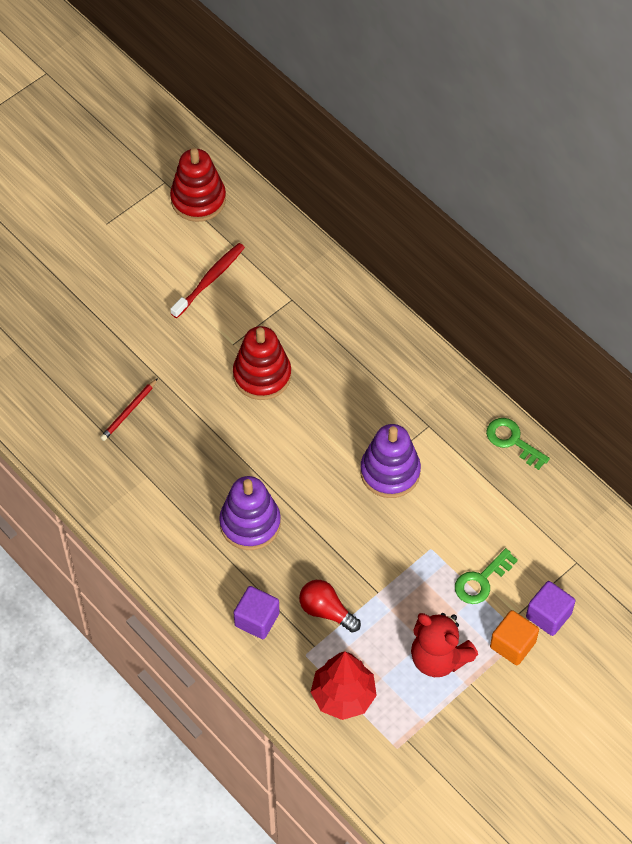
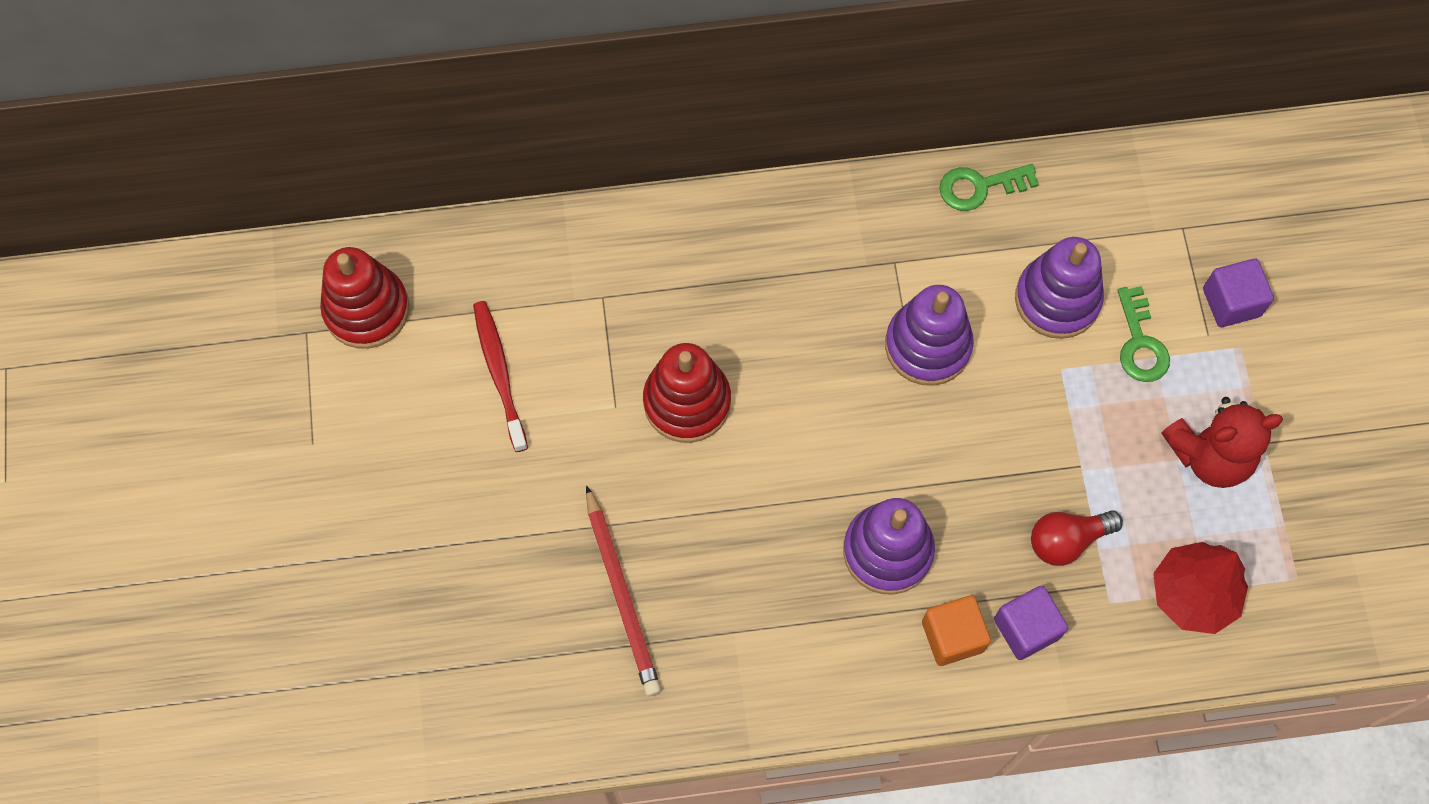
camera: 55 degrees left, 10 degrees up
red pencil [100,378,158,441] -> red pencil [586,485,661,696], size x1.66
orange cube [490,610,539,665] -> orange cube moved to [922,596,991,666]
none -> purple stacking toy [1015,237,1104,339]

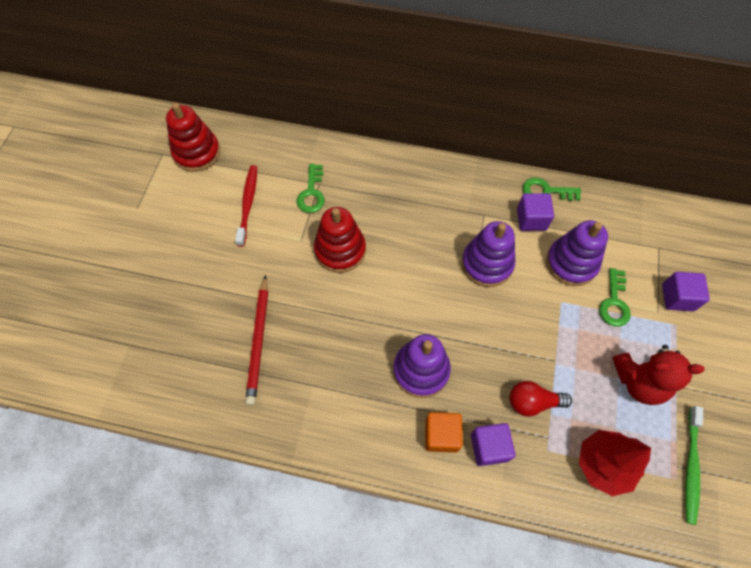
camera: 20 degrees right, 5 degrees down
none -> green key [297,164,325,213]
none -> purple cube [517,193,554,231]
none -> green toothbrush [685,406,703,525]

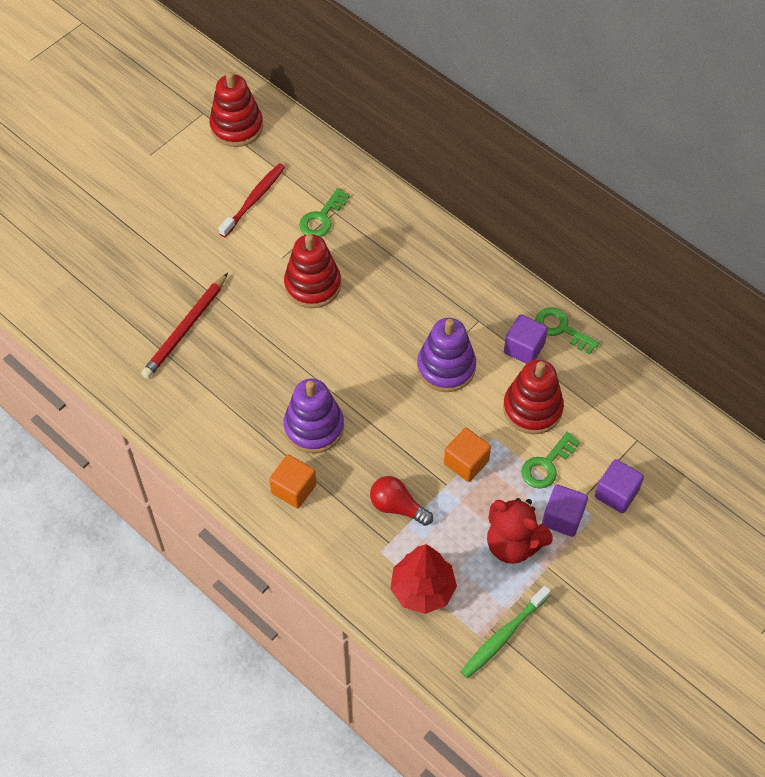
camera: 30 degrees right, 5 degrees down
purple cube [471,423,516,466] -> purple cube moved to [542,485,588,537]
purple stacking toy [546,220,608,286] -> red stacking toy [503,360,564,434]
none -> orange cube [444,428,491,482]

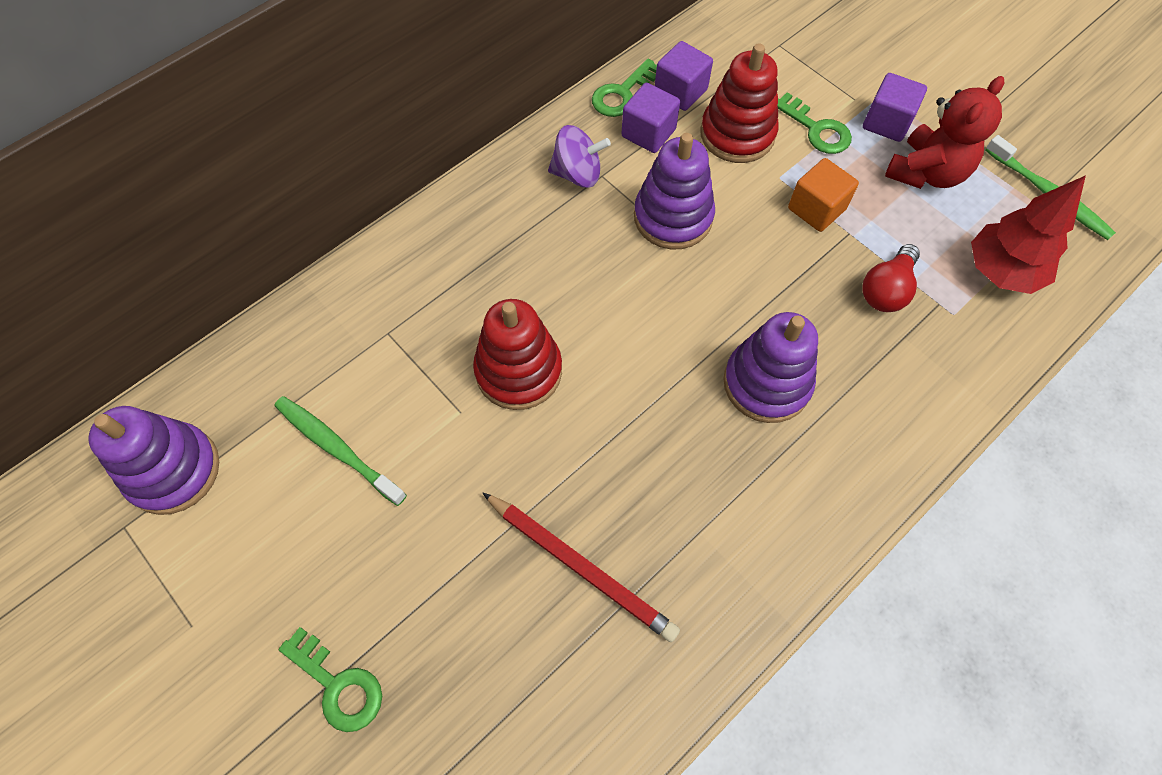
camera: 85 degrees left, 5 degrees up
red stacking toy [209,72,263,147] -> purple stacking toy [88,406,219,515]
red toothbrush [218,163,285,237] -> green toothbrush [274,396,407,506]
orange cube [269,455,316,508] -> none
green key [299,188,350,237] -> green key moved to [278,627,382,732]
purple cube [595,459,644,513] -> purple cube moved to [655,41,713,111]
none -> purple spinning top [548,125,611,188]

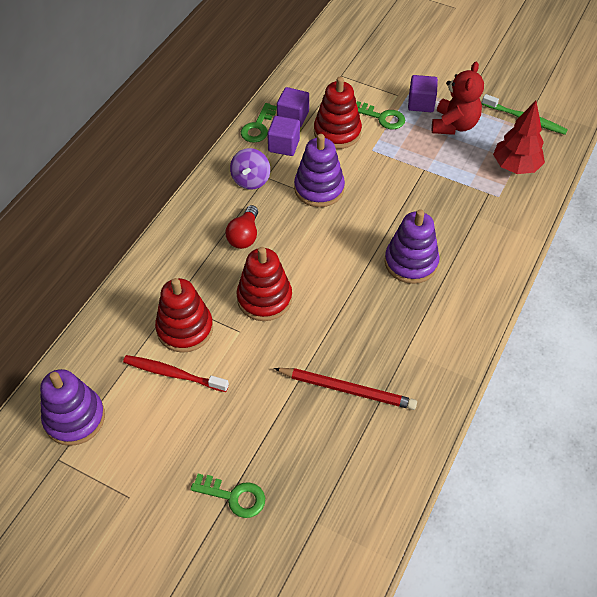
camera: 20 degrees left, 10 degrees down
green toothbrush [274,396,407,506] -> red toothbrush [123,355,229,392]
purple spinning top [548,125,611,188] -> purple spinning top turned 120 degrees clockwise [230,148,270,190]
orange cube [788,158,859,232] -> none
red light bulb [862,244,920,312] -> red light bulb moved to [226,205,258,249]
none -> red stacking toy [155,278,213,353]

